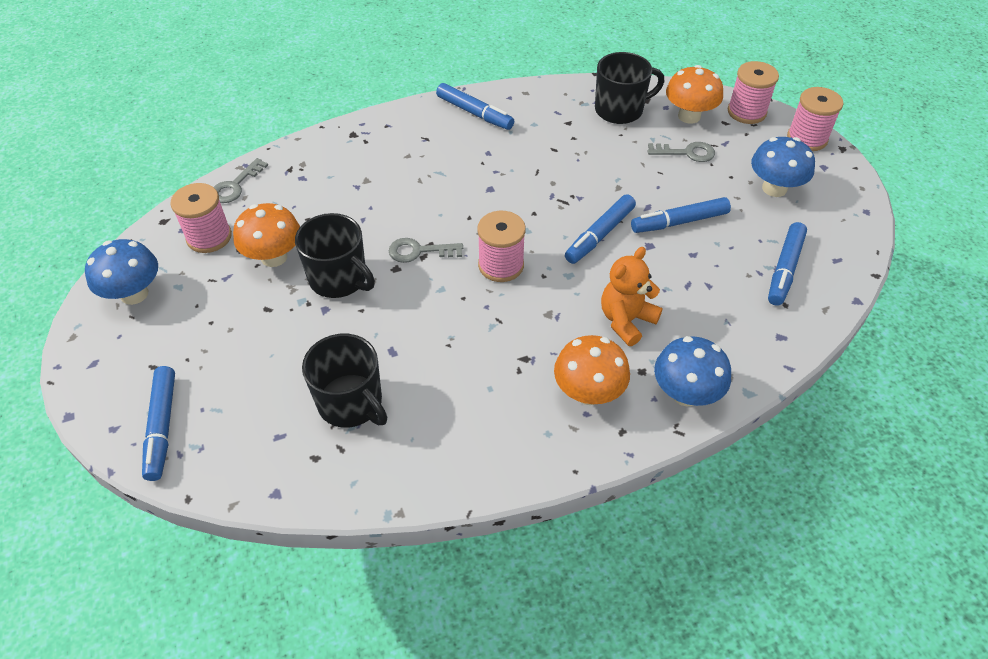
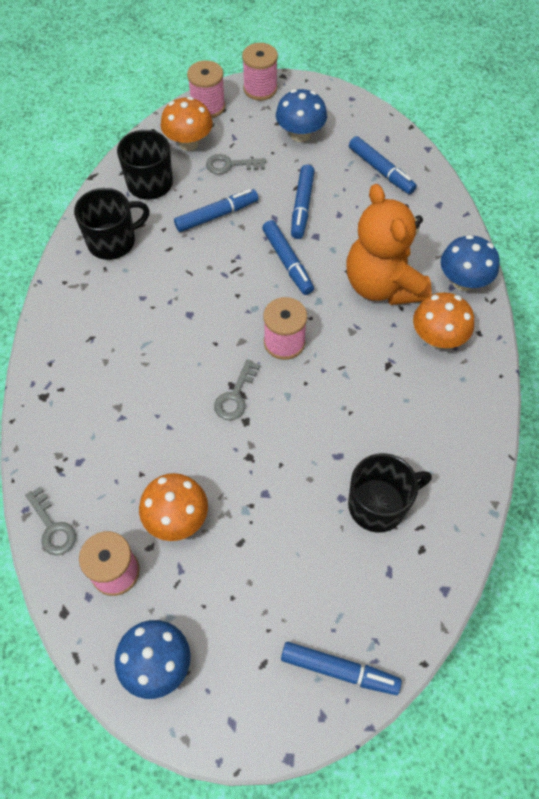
camera: 65 degrees left, 10 degrees up
black mug [295,213,375,298] -> black mug moved to [74,188,150,260]
blue marker [436,83,514,130] -> blue marker moved to [174,189,259,232]
orange teddy bear [601,247,663,346] -> orange teddy bear [347,184,432,305], size x1.70
grey key [648,142,715,162] -> grey key turned 120 degrees counterclockwise [206,154,266,174]

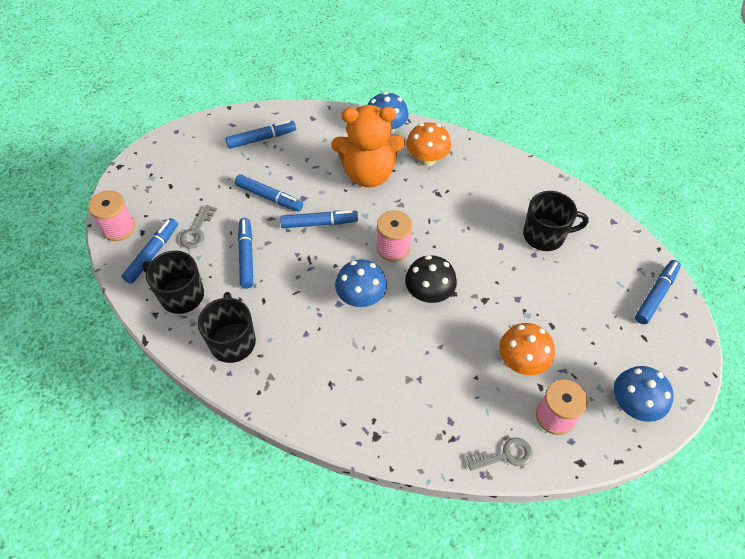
camera: 70 degrees left, 5 degrees down
orange mushroom [161,97,213,151] -> blue marker [122,218,178,284]
grey key [214,360,260,420] -> black mushroom [405,255,457,303]
pink spool [242,43,278,101] -> none
blue mushroom [276,89,327,142] -> blue mushroom moved to [335,259,387,307]
black mug [348,453,432,532] -> black mug turned 90 degrees clockwise [523,191,589,251]

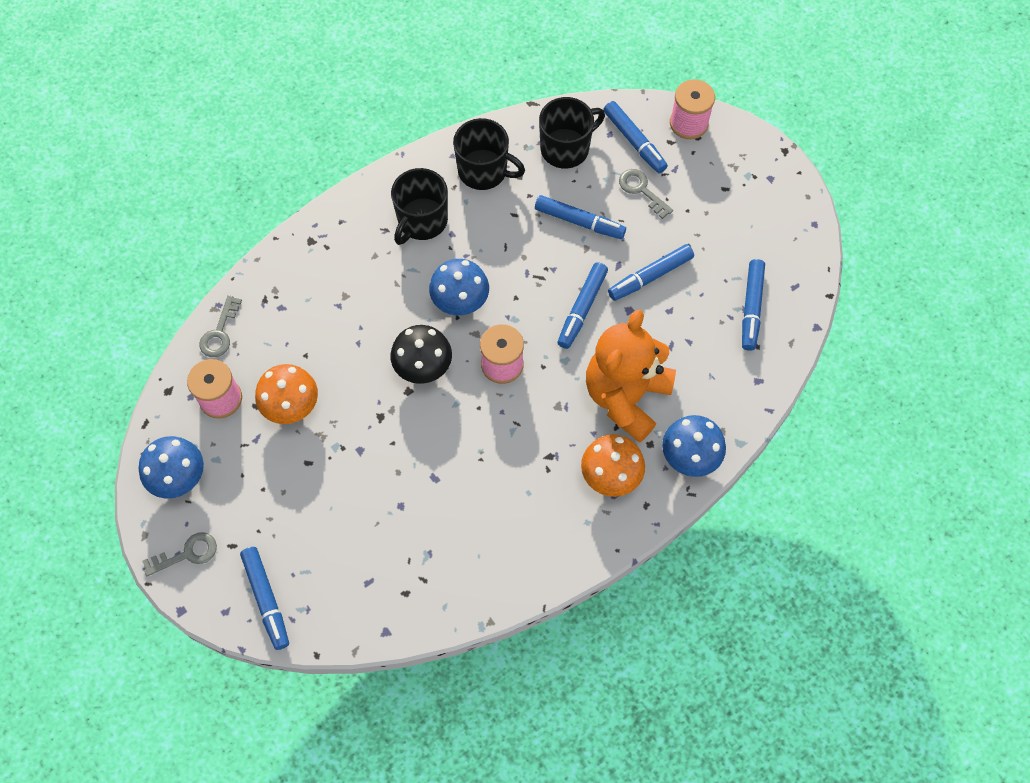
camera: 120 degrees right, 10 degrees up
black mug [523,191,589,251] -> black mug moved to [391,168,448,245]
none -> grey key [142,532,217,576]

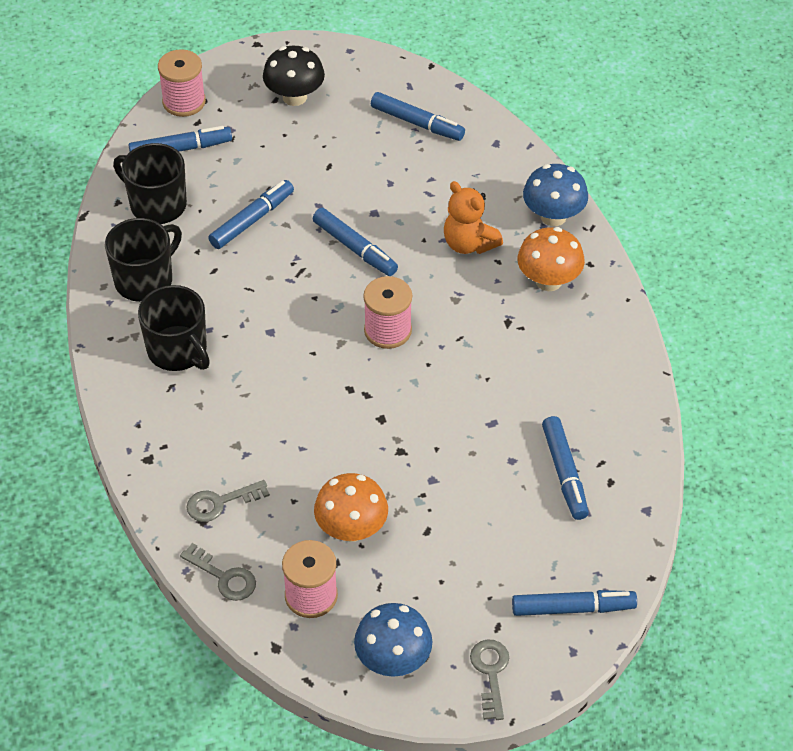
camera: 70 degrees left, 15 degrees down
black mushroom [391,325,452,384] -> black mushroom moved to [263,46,325,106]
blue mushroom [429,259,489,315] -> none
black mug [539,97,605,168] -> black mug turned 45 degrees counterclockwise [113,143,187,224]
orange teddy bear [586,310,676,443] -> orange teddy bear [444,181,503,254], size x0.59
blue marker [608,244,694,301] -> blue marker moved to [542,416,589,520]
grey key [619,169,673,219] -> grey key moved to [186,480,270,522]

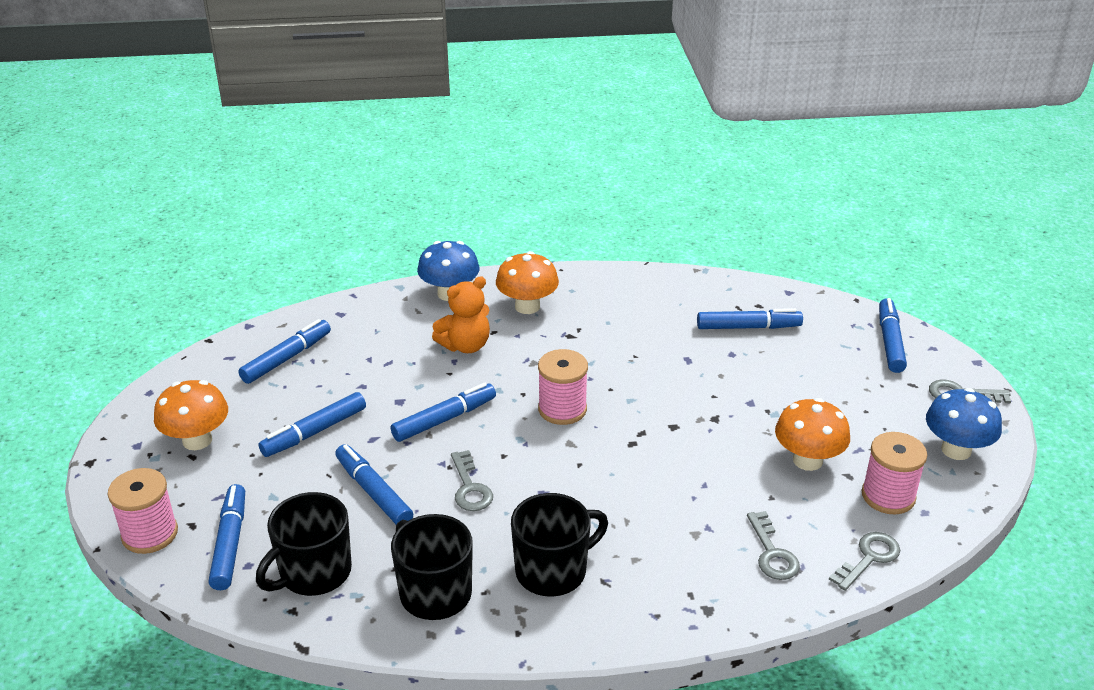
camera: 80 degrees left, 15 degrees down
black mushroom [263,46,325,106] -> orange mushroom [154,380,228,450]
none -> blue marker [259,392,366,457]
none -> grey key [451,450,493,511]

